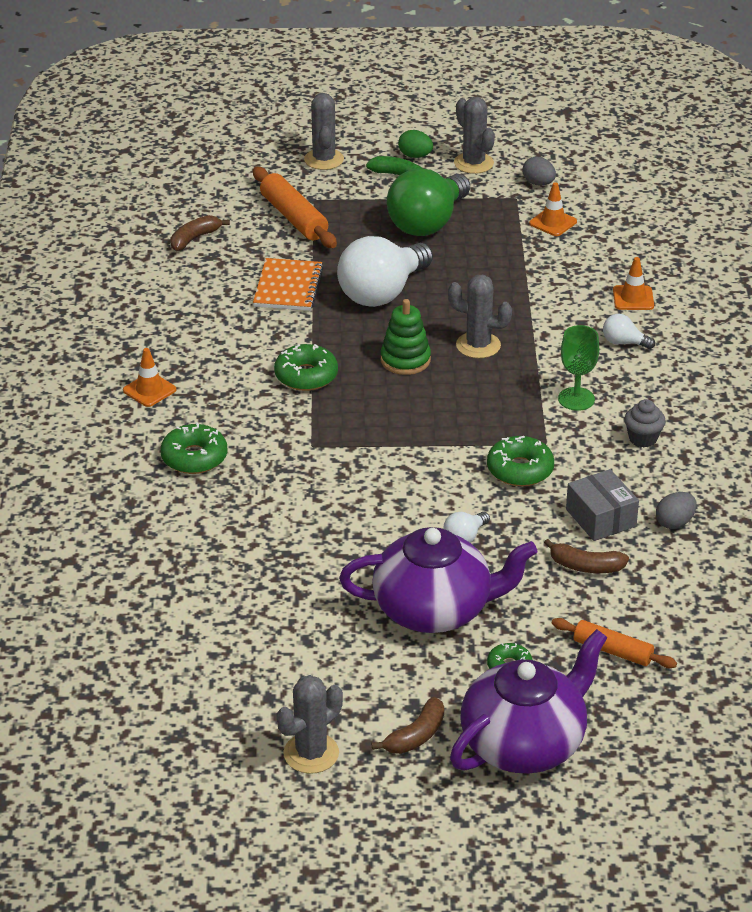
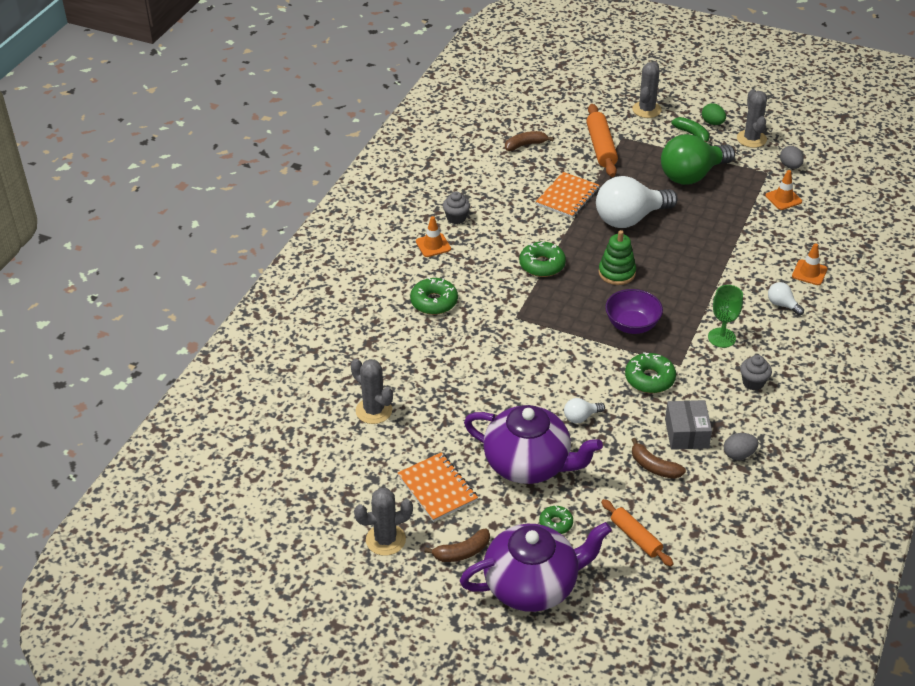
camera: 25 degrees right, 5 degrees up
grey cactus [448,275,512,358] -> grey cactus moved to [351,359,393,424]
none -> orange notebook [398,452,478,522]
none -> grey cupcake [443,191,470,224]
none -> purple bowl [605,289,663,334]

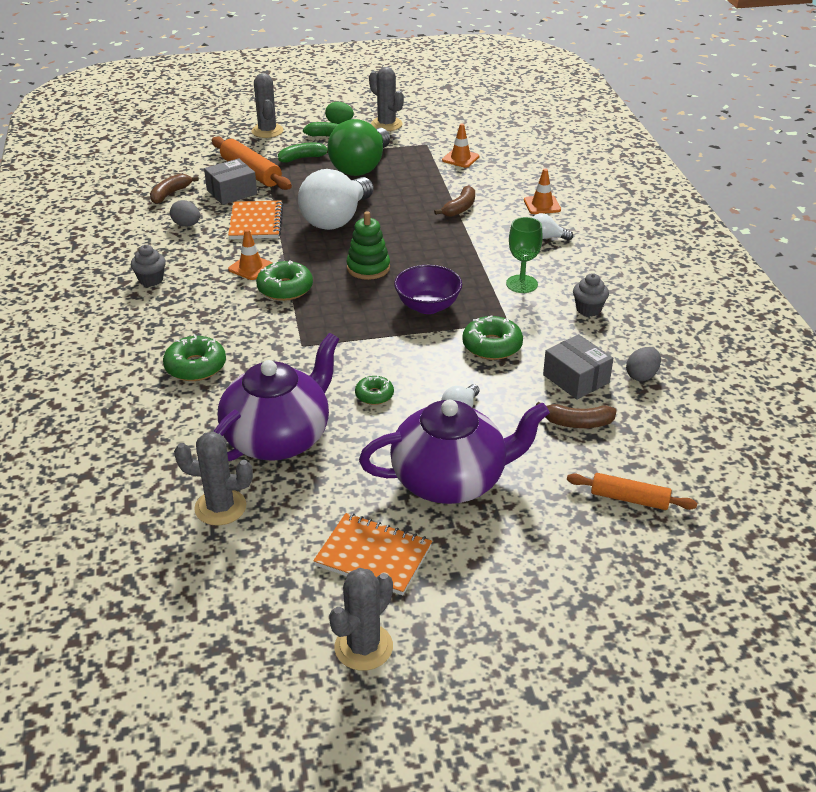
camera: 35 degrees left, 5 degrees down
orange traffic cone [416,216,451,257] -> orange traffic cone moved to [228,229,273,280]
brown banana [424,528,490,562] -> brown banana moved to [434,185,475,217]
purple teapot [460,522,612,612] -> purple teapot moved to [214,333,339,461]
green donut [539,505,573,534] -> green donut moved to [355,375,394,405]
grey egg [780,146,804,169] -> grey egg moved to [170,200,200,226]
none -> grey box [204,158,257,205]
none -> green banana [278,143,328,162]

